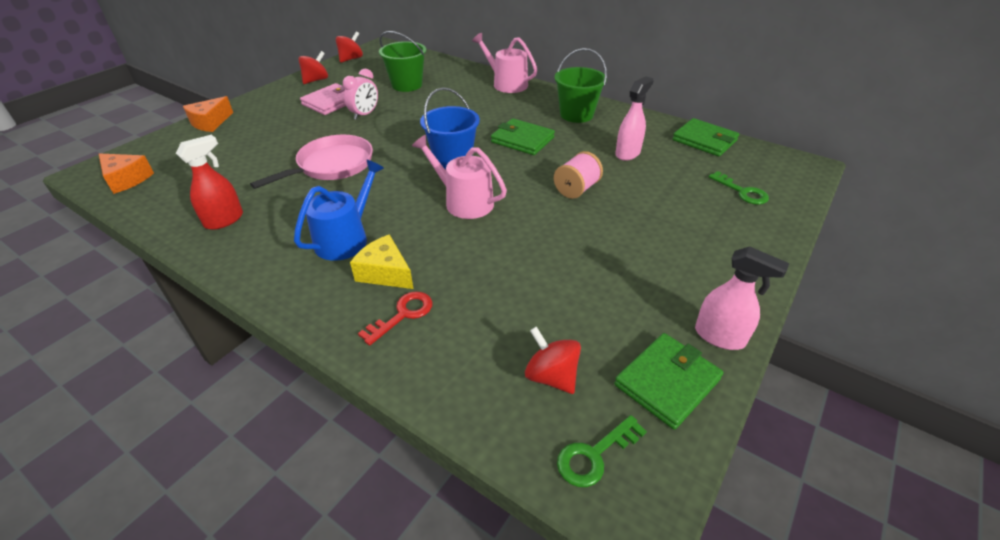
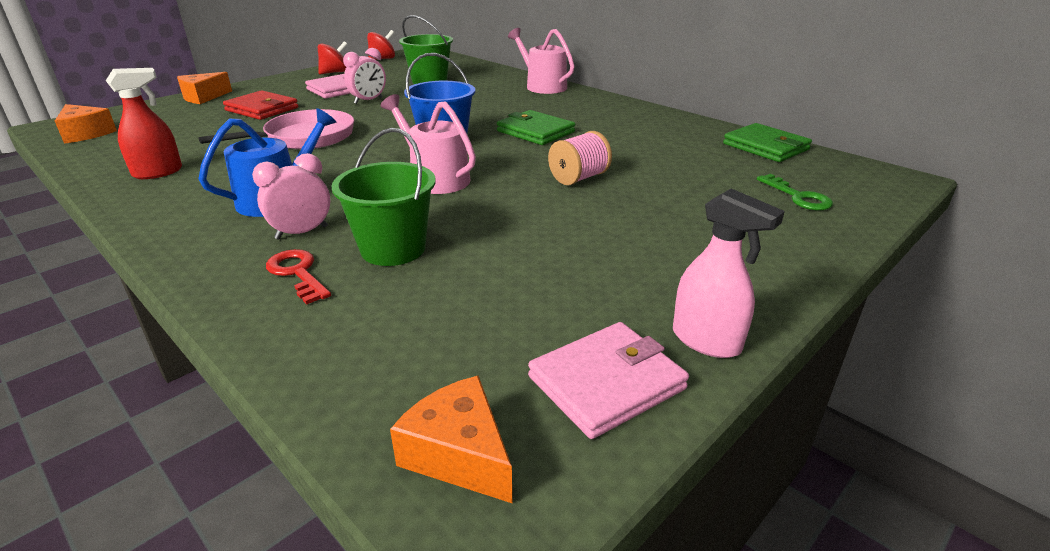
camera: 10 degrees right, 10 degrees down
yellow cheese [350,234,413,289] -> pink clock [252,153,330,240]
red key [358,291,433,346] -> red key turned 90 degrees counterclockwise [266,249,331,305]
red spinning top [525,327,581,394] -> none
green bucket [555,48,607,123] -> green bucket moved to [331,128,436,266]
green key [557,415,647,487] -> orange cheese [390,375,512,503]
green wallet [614,333,723,430] -> pink wallet [528,322,689,439]
pink spray bottle [615,76,654,161] -> none
none -> red wallet [223,90,298,120]

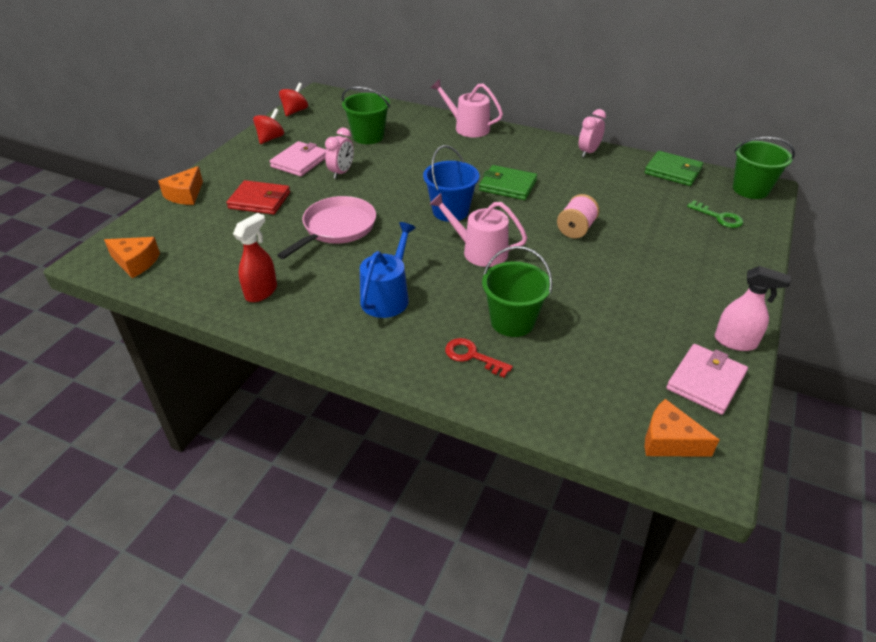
camera: 20 degrees left, 10 degrees up
pink clock [252,153,330,240] -> pink clock moved to [579,109,606,157]
none -> green bucket [733,137,795,199]

